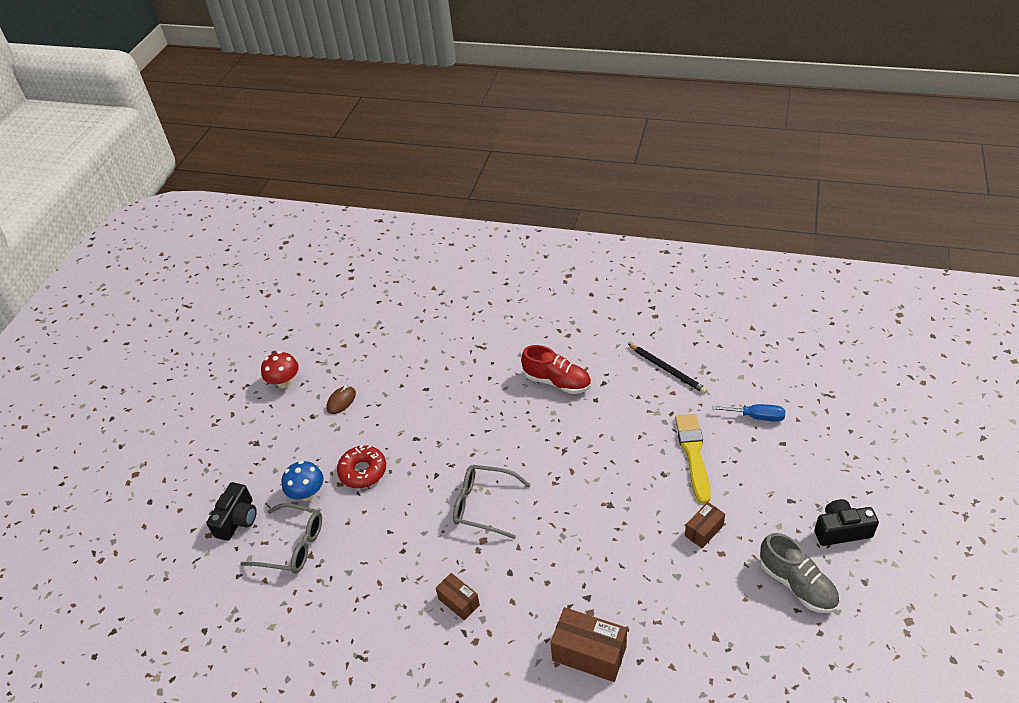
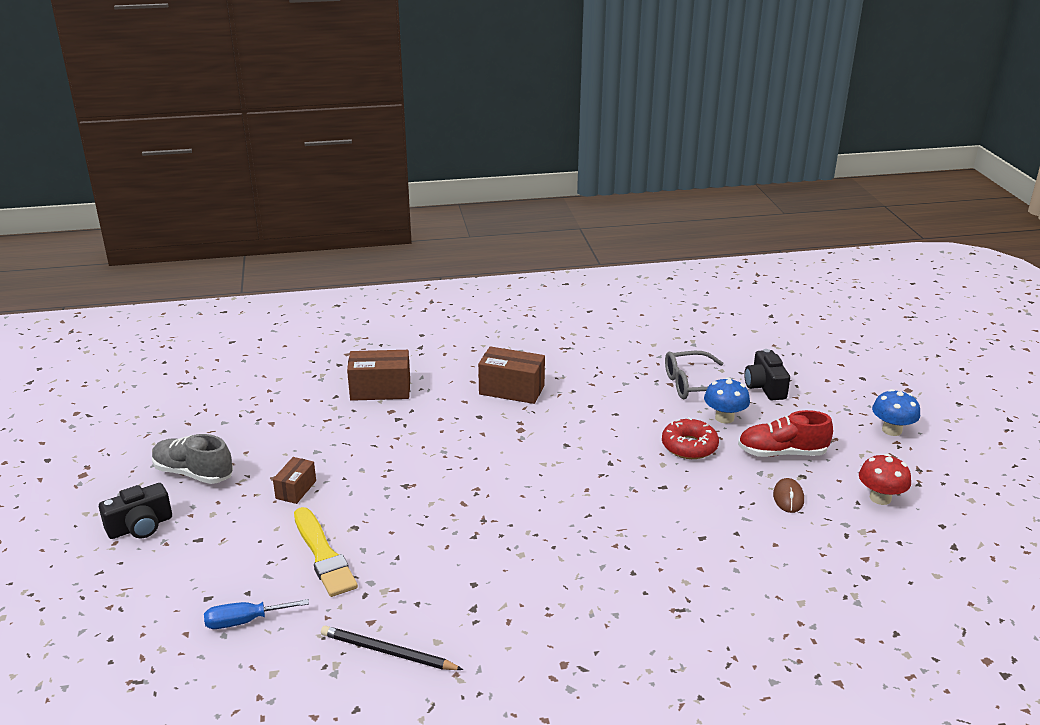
camera: 150 degrees right, 15 degrees down
brown box [436,573,480,621] -> brown box [478,346,545,404], size x1.69
grey glasses [453,465,531,539] -> none
red shoe [521,345,591,394] -> red shoe moved to [738,410,833,457]
none -> blue mushroom [872,389,920,436]

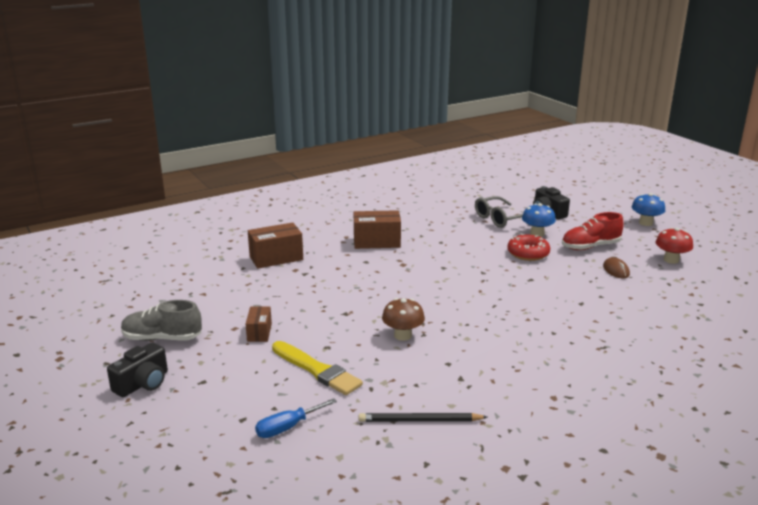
camera: 20 degrees left, 5 degrees down
none -> brown mushroom [382,298,425,341]

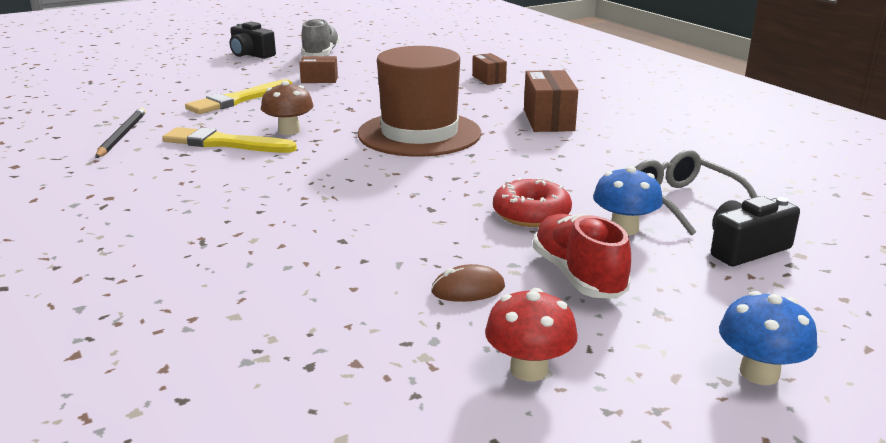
camera: 90 degrees right, 0 degrees up
brown box [248,222,303,269] -> brown box [472,53,507,85], size x0.59
blue screwdriver [255,398,337,438] -> none
none -> yellow brush [162,127,297,153]
none -> brown hat [357,46,481,157]

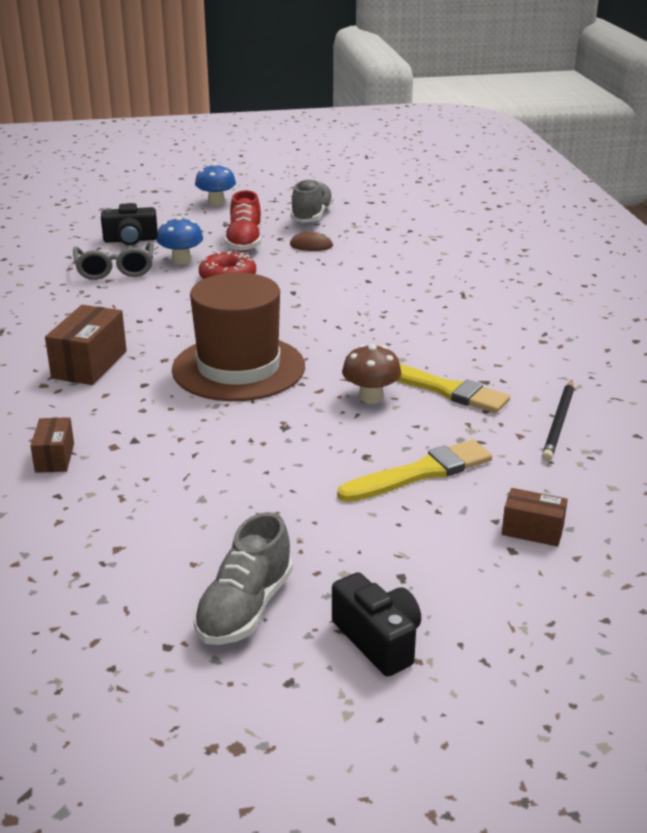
camera: 160 degrees left, 5 degrees up
brown box [299,56,338,83] -> brown box moved to [502,488,568,547]
red mushroom [485,288,578,381] -> grey shoe [290,179,334,223]

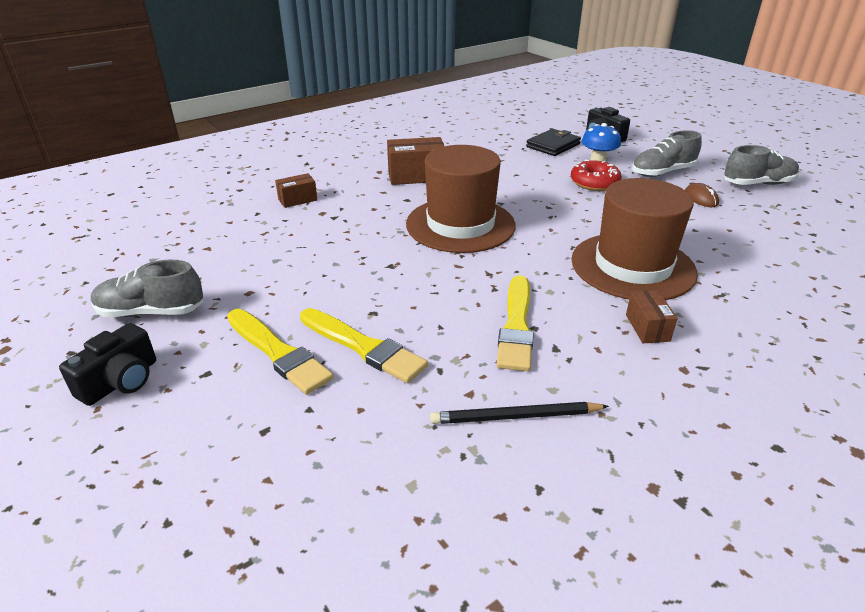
camera: 65 degrees right, 5 degrees up
grey glasses [73,242,154,280] -> black wallet [526,129,581,156]
blue mushroom [195,163,236,206] -> none
red shoe [225,190,261,252] -> grey shoe [632,130,702,177]
brown mushroom [342,344,401,404] -> none
brown box [502,488,568,547] -> brown box moved to [626,290,678,343]
none -> yellow brush [227,309,334,395]
none -> brown hat [571,178,698,300]

